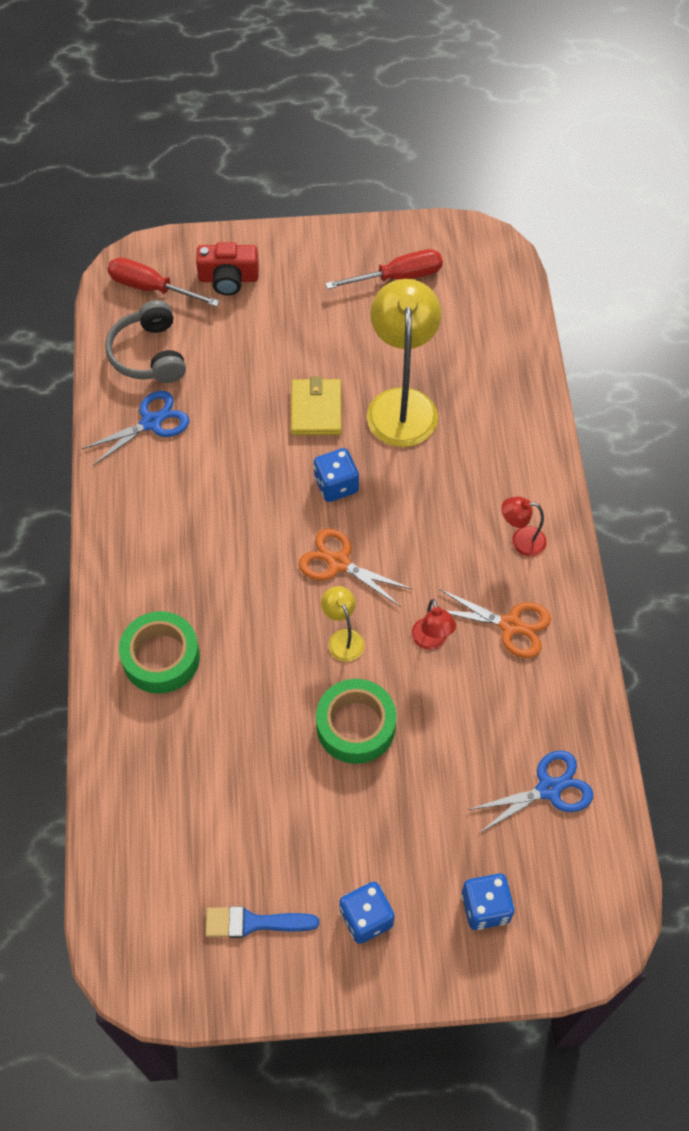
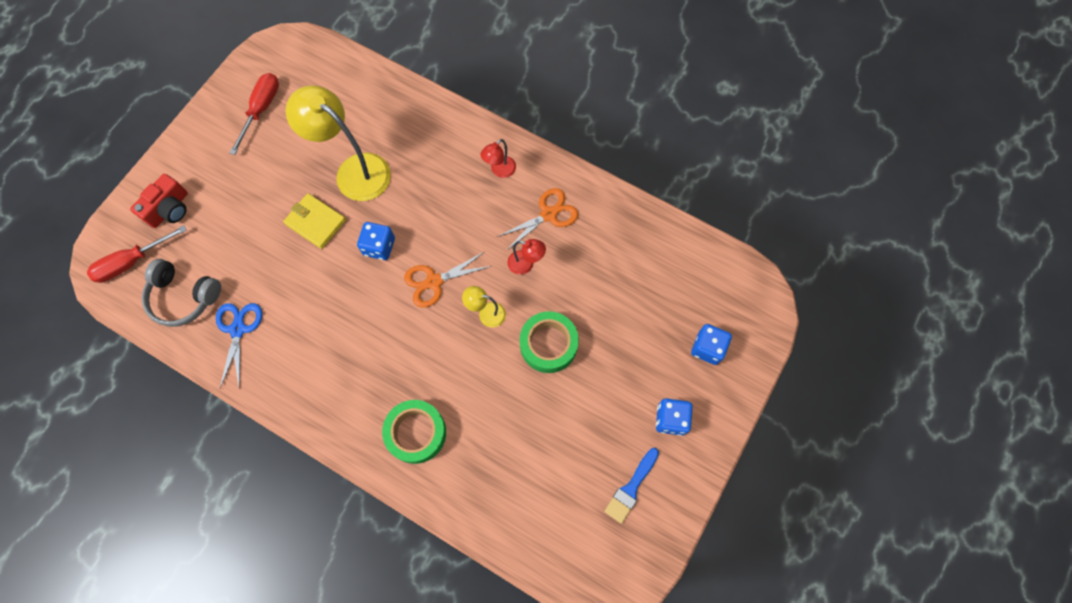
camera: 55 degrees left, 10 degrees up
blue scissors [467,750,593,833] -> none

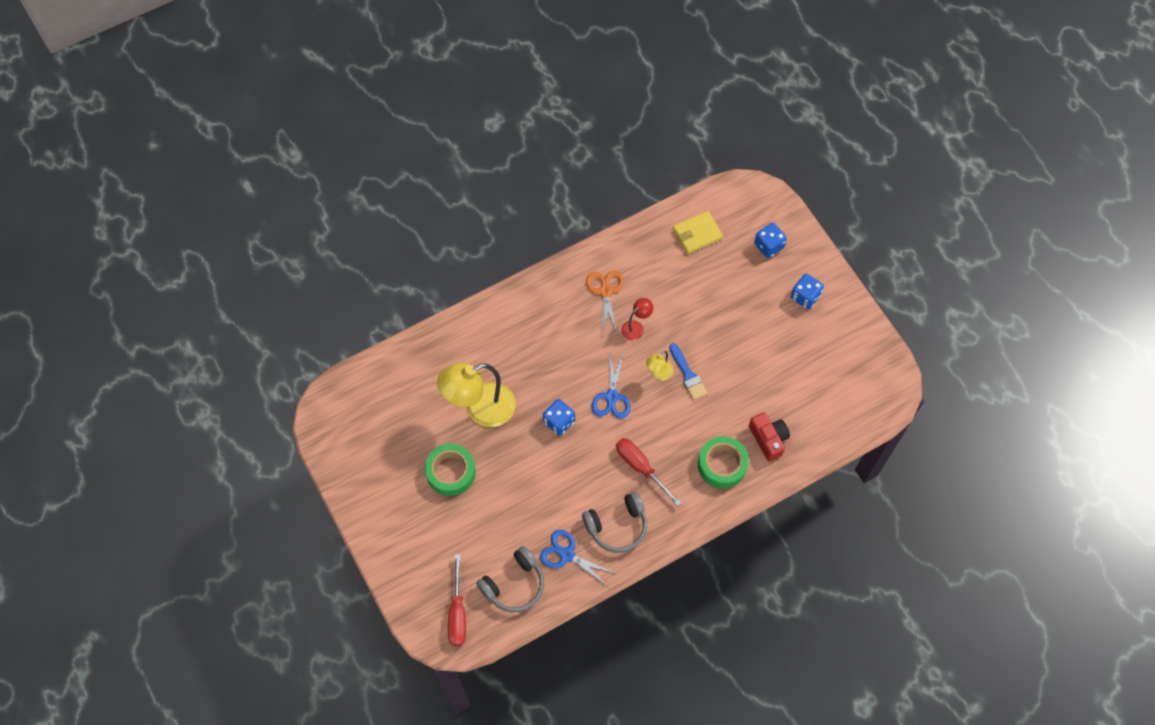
camera: 60 degrees left, 5 degrees down
red camera [130,174,188,228] -> red camera moved to [749,412,790,461]
red screwdriver [229,73,279,155] -> red screwdriver moved to [616,438,682,506]
yellow wallet [283,193,346,249] -> yellow wallet moved to [673,211,723,254]
orange scissors [404,252,491,308] -> blue scissors [591,351,631,419]
red lamp [480,139,516,178] -> none
green tape [520,311,579,373] -> green tape moved to [425,444,476,496]
blue brush [604,448,659,524] -> blue brush moved to [669,343,707,400]
none -> grey headphones [582,492,647,553]

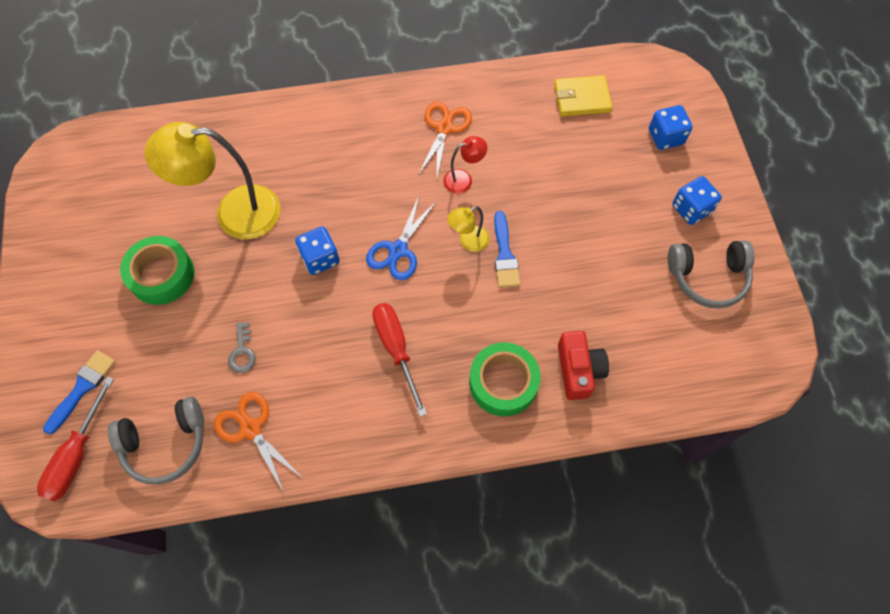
camera: 20 degrees right, 0 degrees up
blue scissors [540,530,617,587] -> orange scissors [214,392,301,492]
grey headphones [582,492,647,553] -> grey headphones moved to [668,240,755,309]
none -> blue brush [43,350,116,434]
none -> grey key [228,322,256,373]

